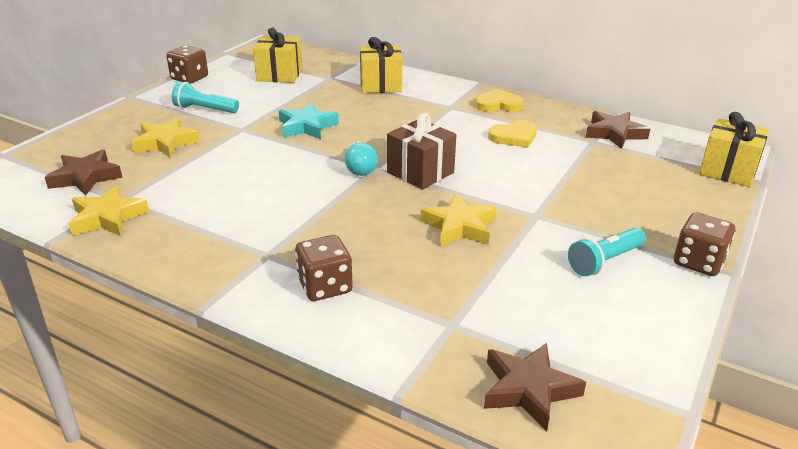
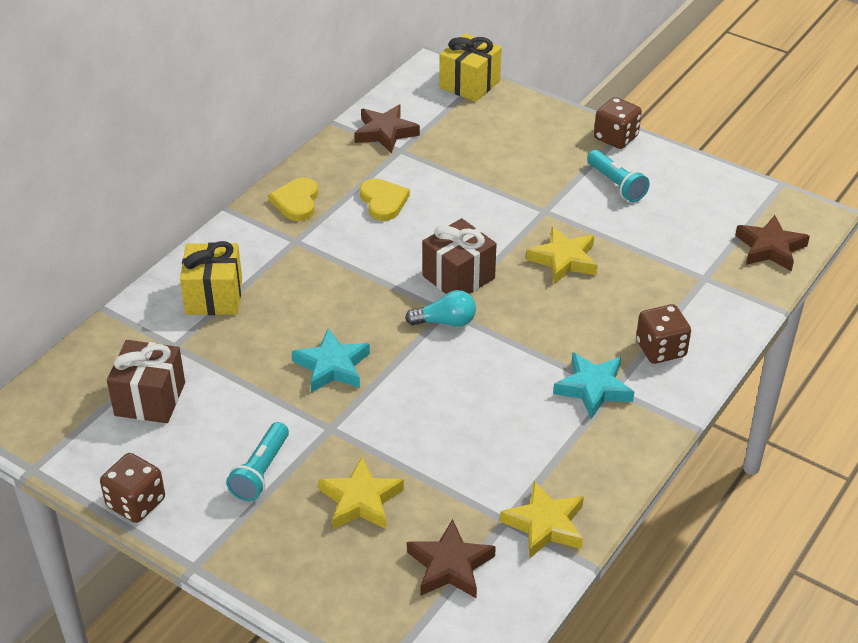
camera: 85 degrees left, 10 degrees up
yellow gift [253,28,302,83] -> brown gift [107,340,185,423]
none -> turquoise star [553,352,634,419]

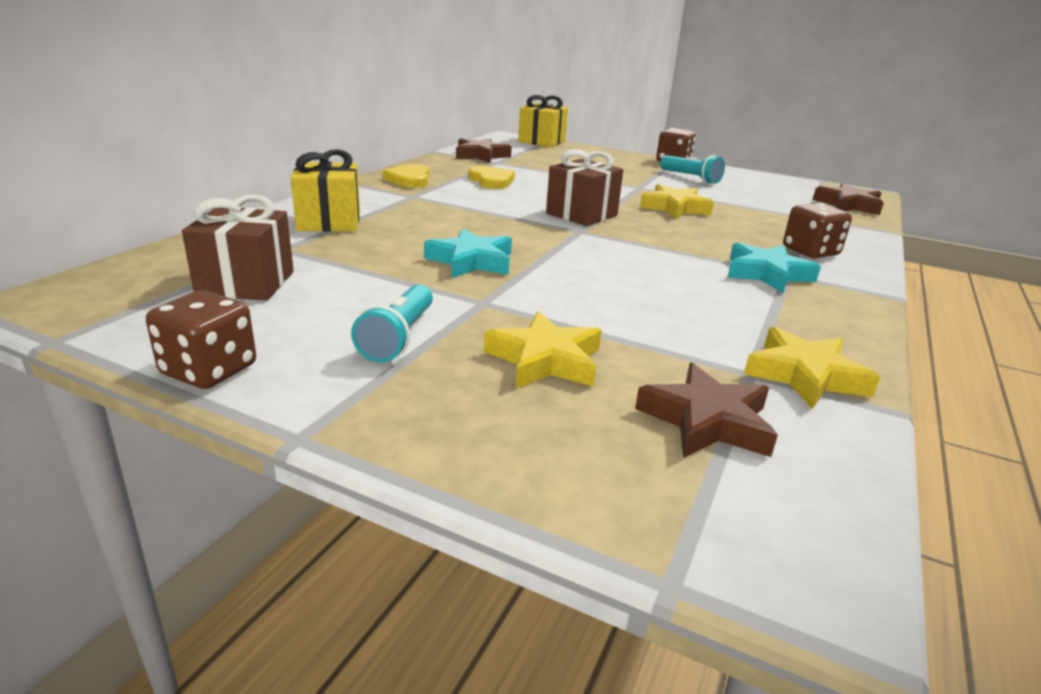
camera: 10 degrees left, 15 degrees down
turquoise light bulb [405,290,476,327] -> none

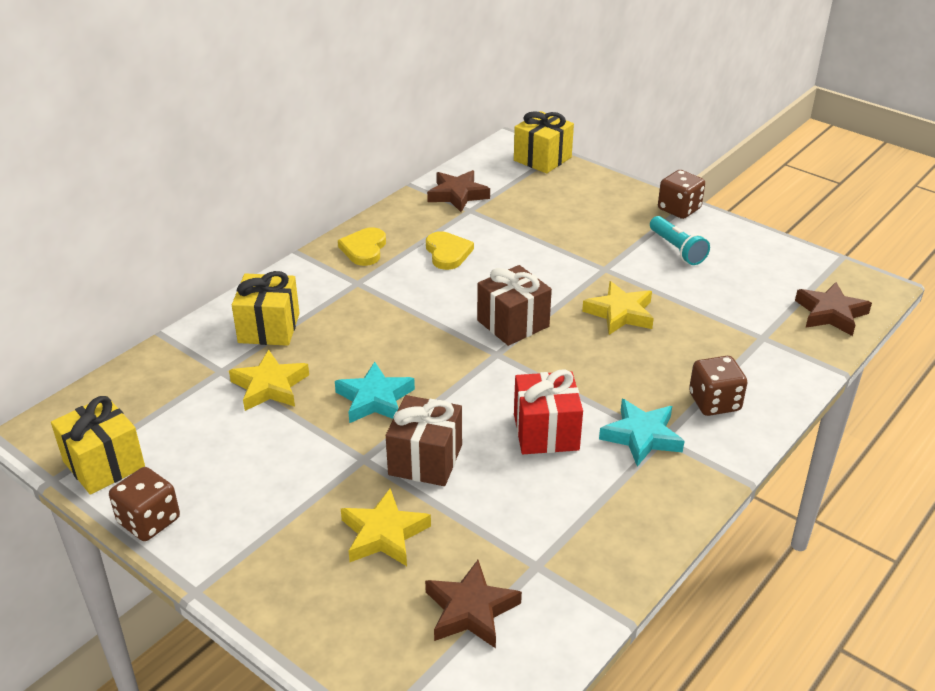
camera: 15 degrees right, 10 degrees up
brown gift [182,194,294,301] -> brown gift moved to [386,395,462,486]
turquoise flashlight [351,284,433,363] -> none
yellow star [744,327,880,409] -> yellow star moved to [229,350,309,411]
none -> yellow gift [51,396,145,495]
none -> red gift [514,369,583,454]

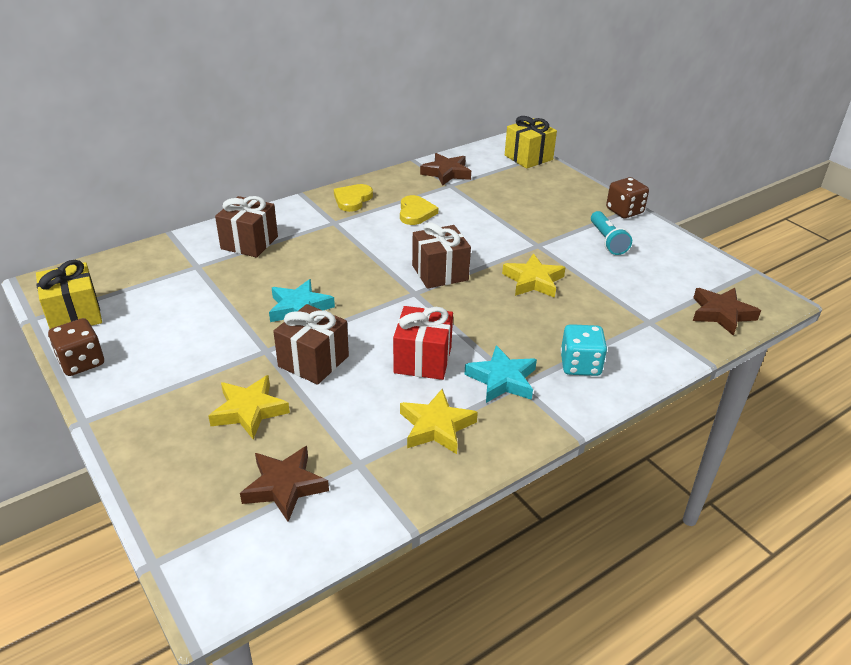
camera: 15 degrees right, 0 degrees up
yellow star [229,350,309,411] -> yellow star moved to [400,389,478,454]
yellow gift [232,271,300,346] -> brown gift [215,196,278,258]
brown dice [689,356,747,416] -> turquoise dice [560,324,607,376]

